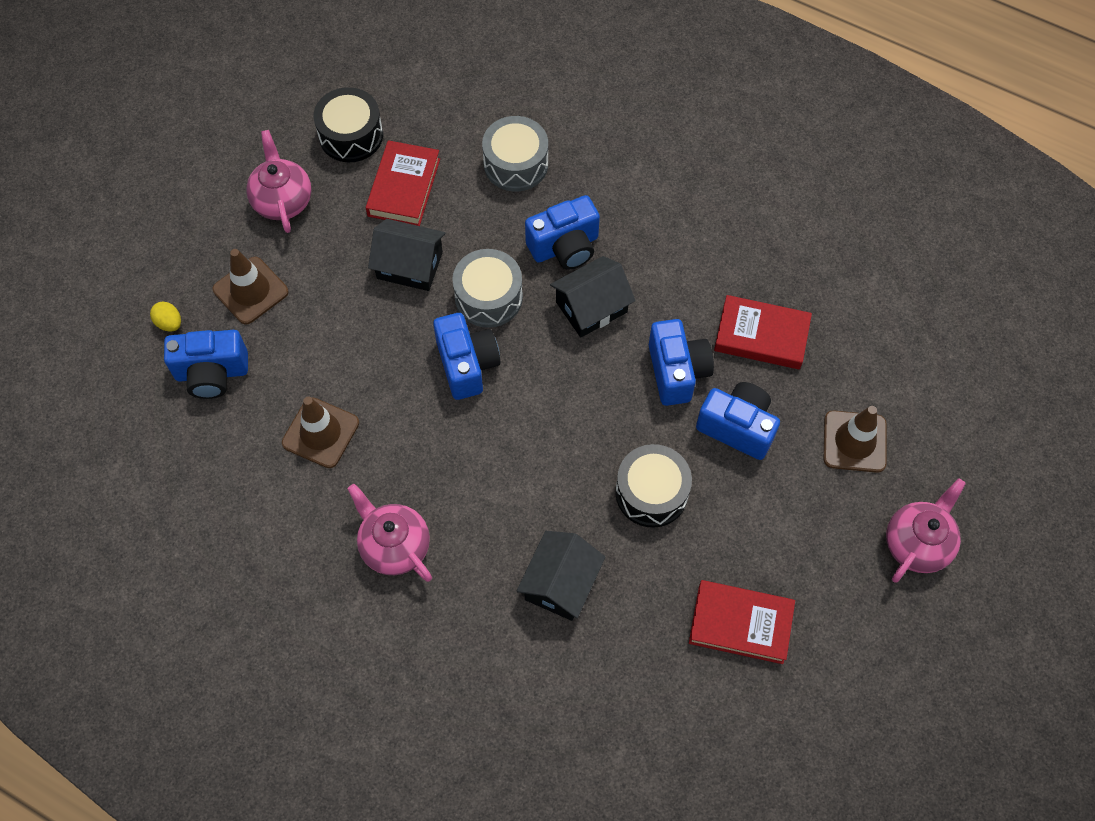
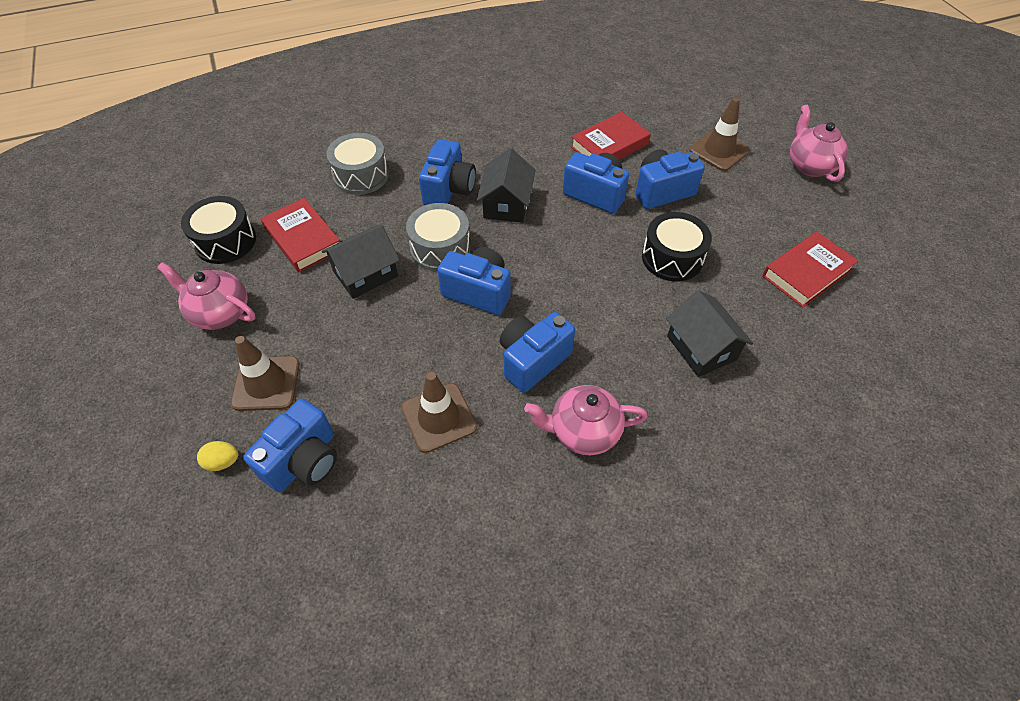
camera: 50 degrees left, 10 degrees down
none -> blue camera [500,312,575,393]

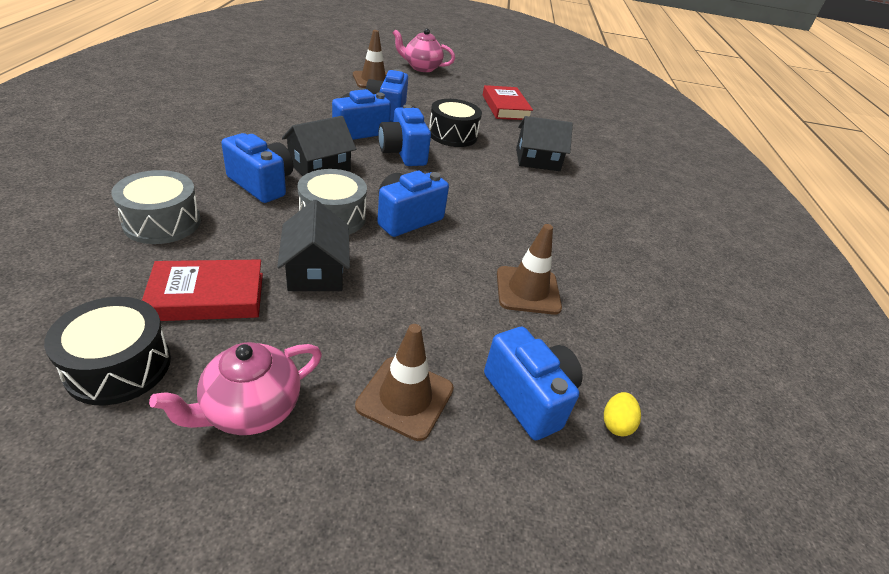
camera: 70 degrees left, 15 degrees down
yellow egg [197,441,238,471] -> yellow egg moved to [604,392,641,436]
black house [477,148,536,223] -> black house turned 75 degrees counterclockwise [282,116,356,176]
blue camera [500,312,575,393] -> blue camera moved to [378,105,431,166]
pink teapot [524,385,648,455] -> none
red book [571,112,651,159] -> none

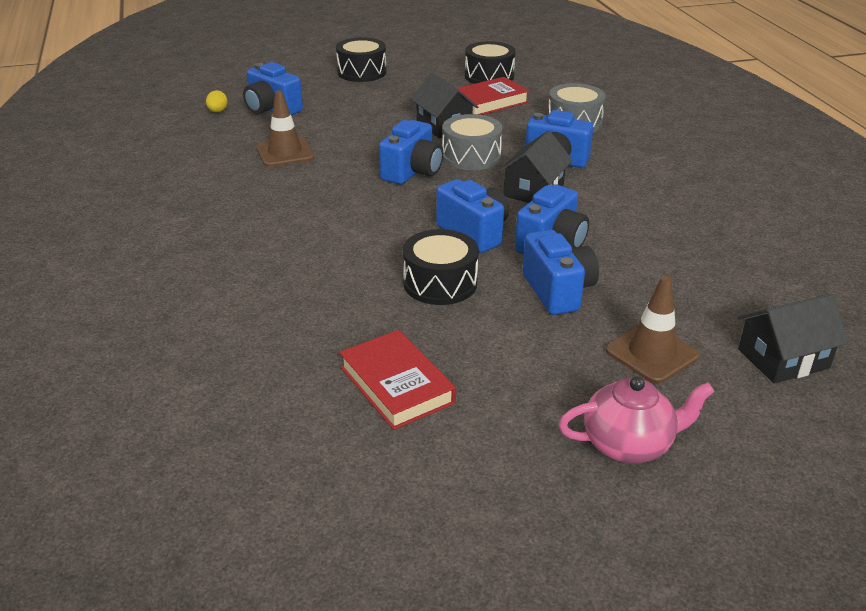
camera: 165 degrees right, 5 degrees down
pink teapot [149,342,322,435] -> none
brown traffic cone [355,324,454,441] -> none
black house [516,116,573,171] -> black house moved to [738,294,849,384]
none -> black drum [336,37,387,82]

